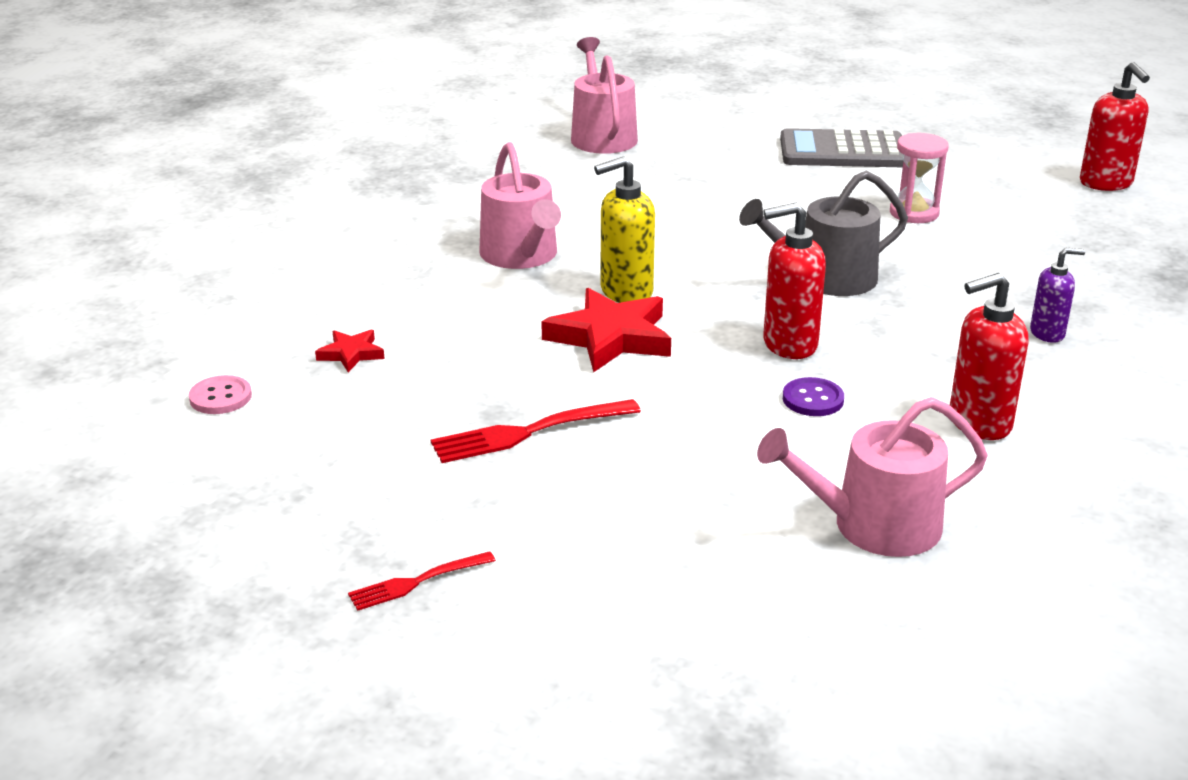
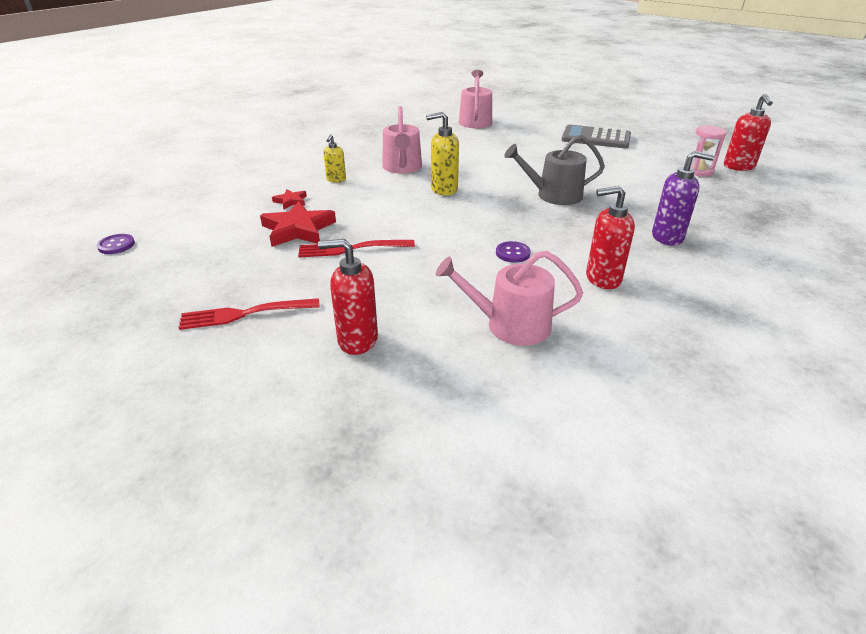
camera: 15 degrees right, 5 degrees up
pink button [189,375,252,414] -> none
red fork [348,551,496,611] -> red fork [179,298,320,330], size x1.64
red star [541,288,671,372] -> red star moved to [260,202,336,247]
red soap dispenser [763,203,826,359] -> red soap dispenser moved to [318,239,378,355]
pink hourglass [890,133,949,223] -> pink hourglass moved to [690,125,726,177]
purple soap dispenser [1030,248,1085,343] -> purple soap dispenser [652,151,715,246], size x1.61
none -> purple button [97,234,135,254]
none -> yellow soap dispenser [323,134,346,183]

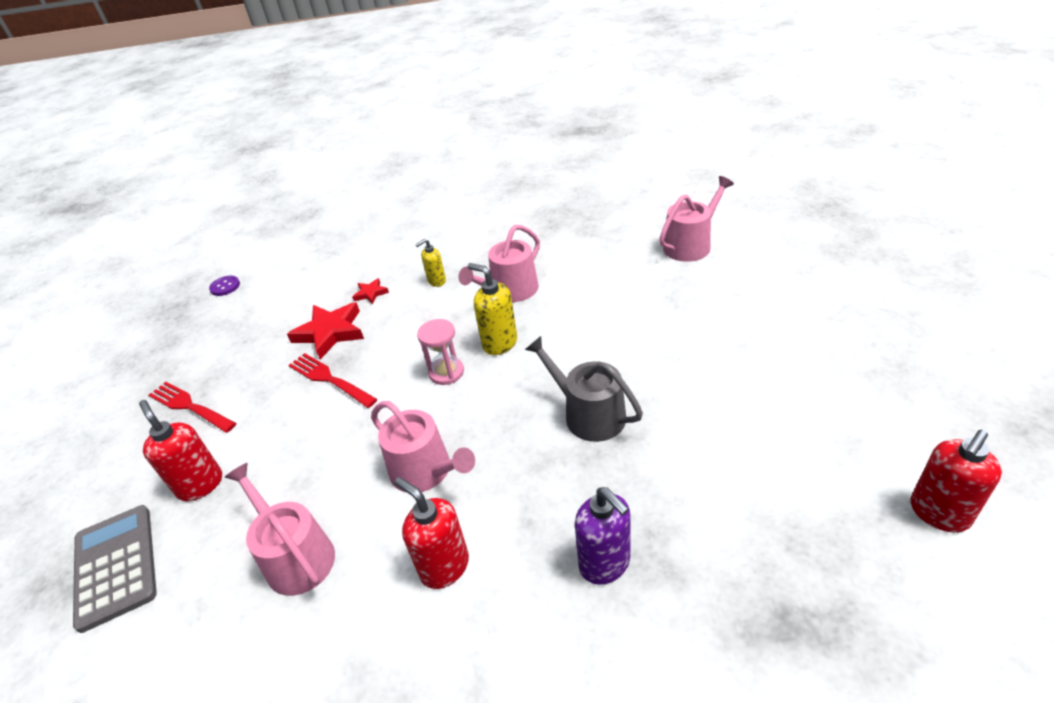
camera: 50 degrees right, 5 degrees up
purple button [496,241,531,263] -> pink watering can [371,401,475,492]
grey calculator [562,125,631,149] -> grey calculator moved to [73,505,157,633]
pink hourglass [690,125,726,177] -> pink hourglass moved to [417,319,464,385]

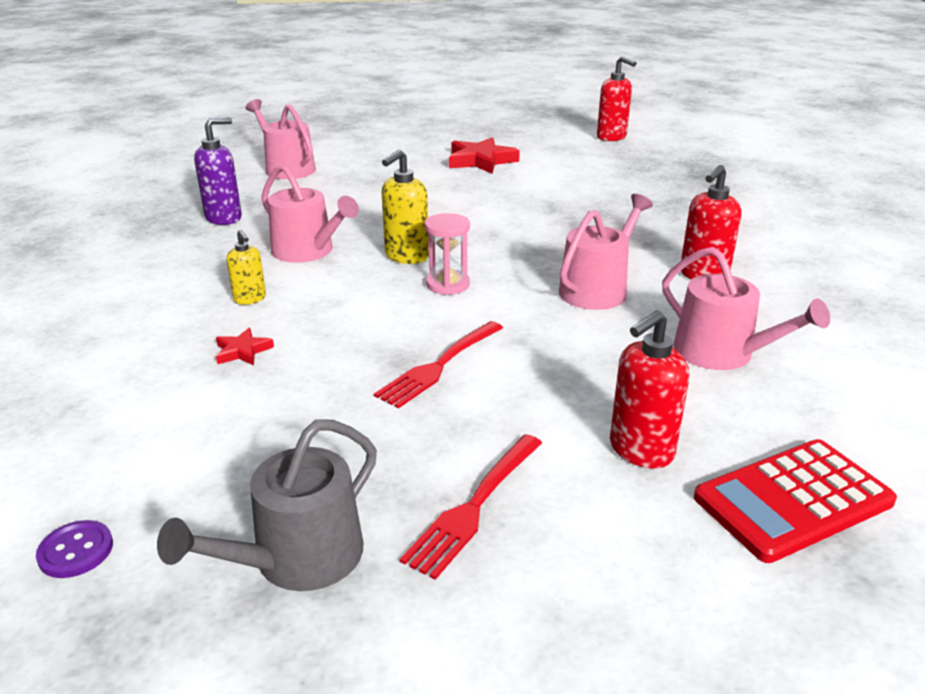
camera: 95 degrees left, 10 degrees down
grey calculator [73,505,157,633] -> red calculator [694,439,897,563]
pink watering can [225,463,335,596] -> pink watering can turned 90 degrees counterclockwise [662,247,830,370]
red star [287,302,364,359] -> red star moved to [449,137,520,174]
grey watering can [525,336,643,442] -> grey watering can moved to [157,419,377,591]
purple soap dispenser [575,487,630,585] -> purple soap dispenser moved to [194,117,242,225]

